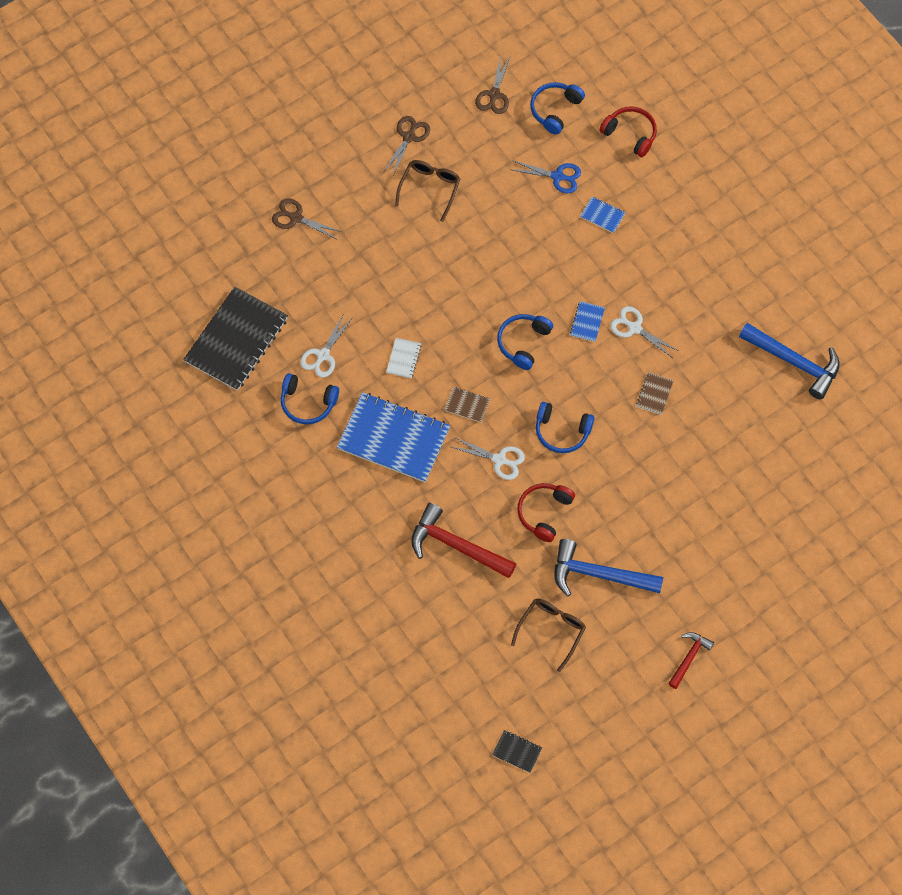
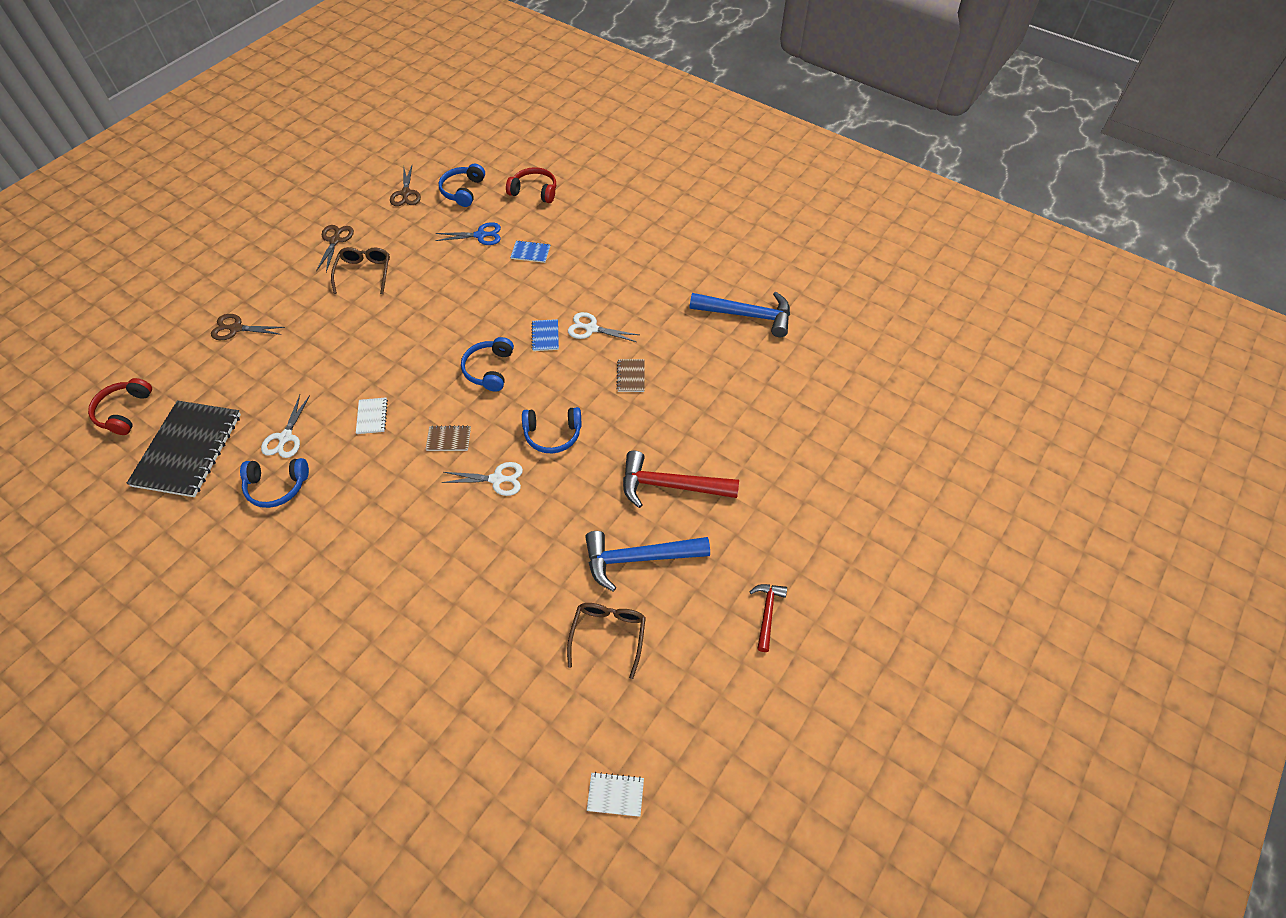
camera: 20 degrees left, 10 degrees down
blue notebook [337,392,450,482] -> none
red hammer [411,503,516,578] -> red hammer moved to [623,451,739,508]
black notebook [492,730,542,773] -> white notebook [587,772,644,817]
red headphones [517,483,575,542] -> red headphones moved to [88,378,152,435]

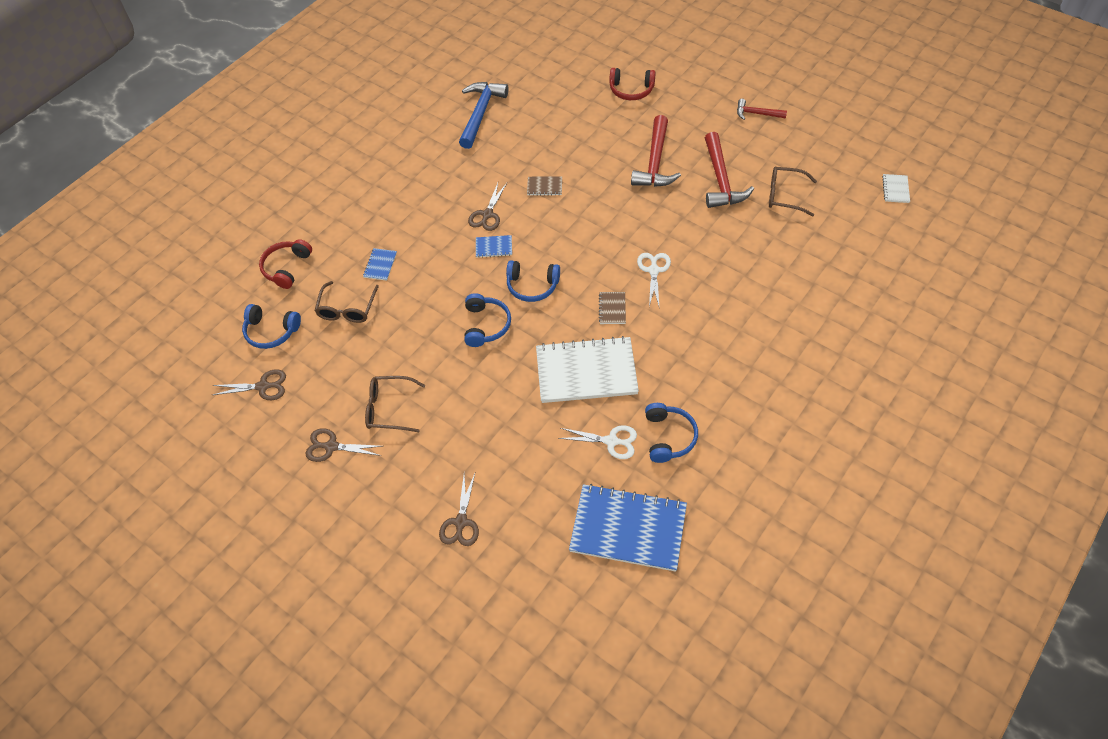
camera: 85 degrees left, 0 degrees up
red headphones [88,378,152,435] -> red headphones moved to [609,68,656,100]
black notebook [126,400,241,497] -> blue notebook [569,484,687,572]
white notebook [356,397,388,434] -> white notebook [536,336,639,403], size x2.41
blue scissors [435,222,501,245] -> brown glasses [314,281,379,323]
blue headphones [522,407,581,453] -> blue headphones moved to [464,293,511,347]
white scissors [568,312,639,342] -> brown scissors [468,183,507,231]
blue hammer [585,531,710,591] -> red hammer [705,132,754,208]

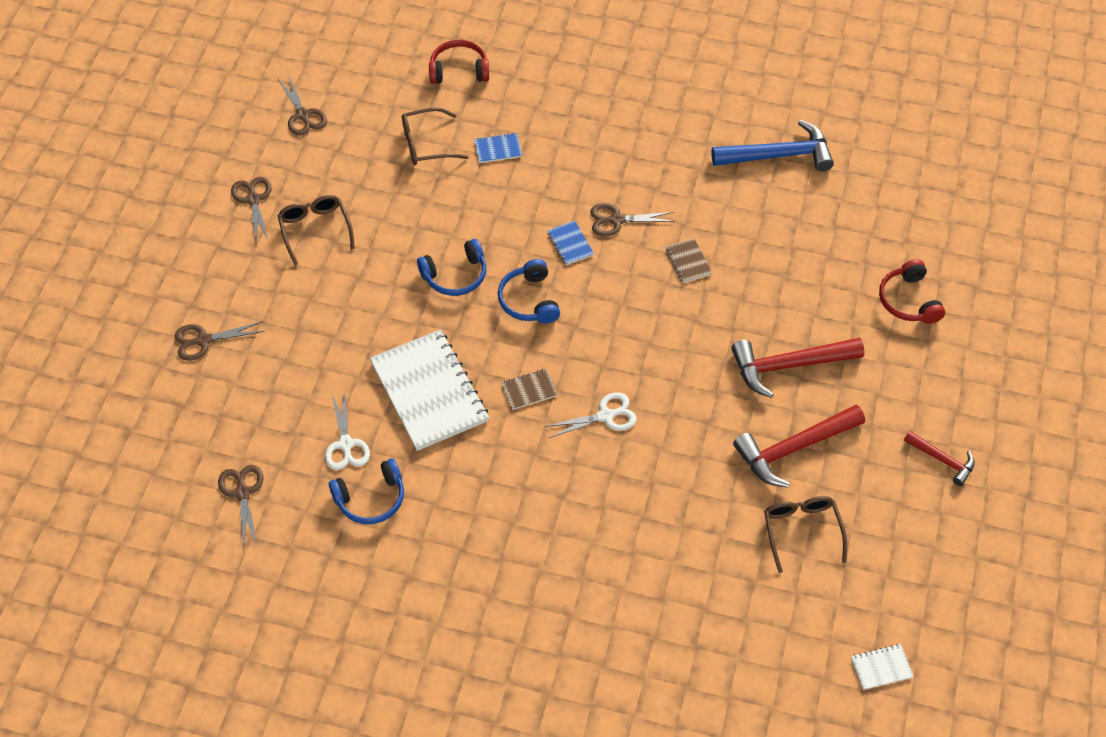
camera: 65 degrees right, 0 degrees up
blue headphones [242,304,301,349] -> none
blue notebook [569,484,687,572] -> brown scissors [218,465,264,548]
red hammer [737,99,787,120] -> red hammer turned 135 degrees clockwise [904,431,975,486]

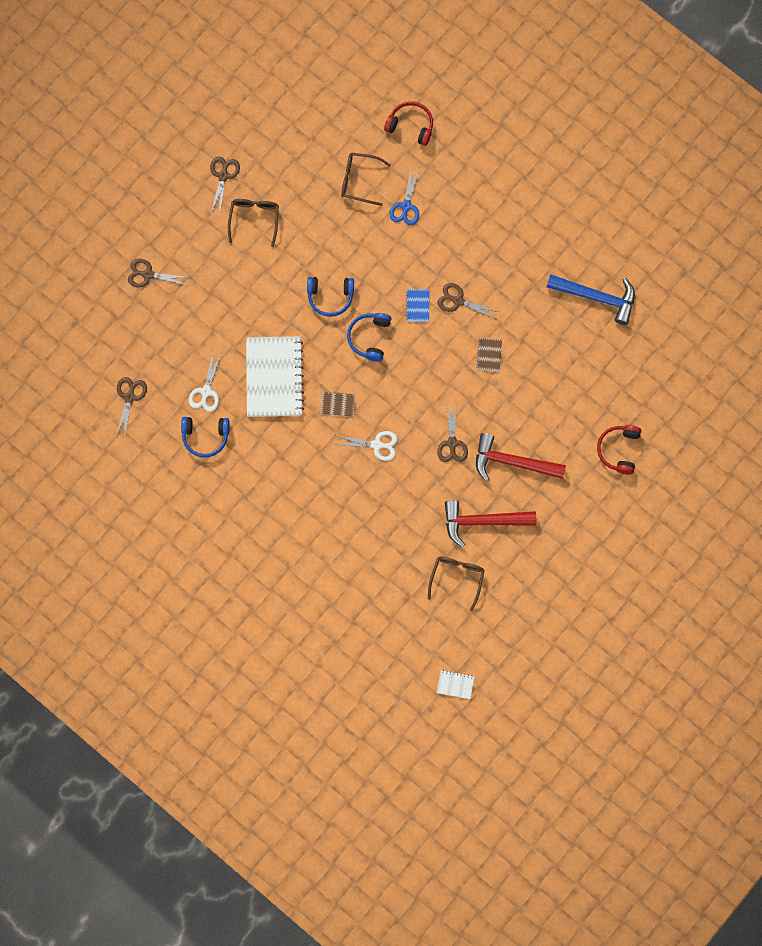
camera: 25 degrees right, 20 degrees up
brown scissors [278,77,327,136] -> brown scissors moved to [437,404,468,462]
blue notebook [474,133,522,163] -> blue scissors [389,169,419,225]
red hammer [904,431,975,486] -> none

